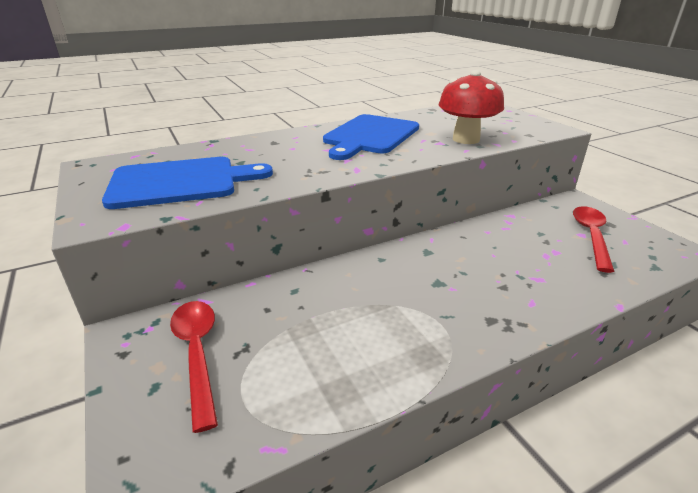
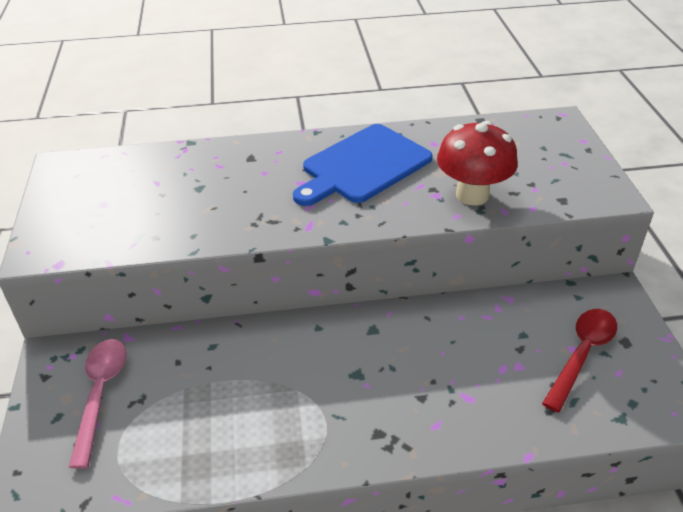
camera: 20 degrees right, 10 degrees up
blue cutting board [102,157,273,209] -> none
red spoon [170,301,218,433] -> pink spoon [69,339,127,469]

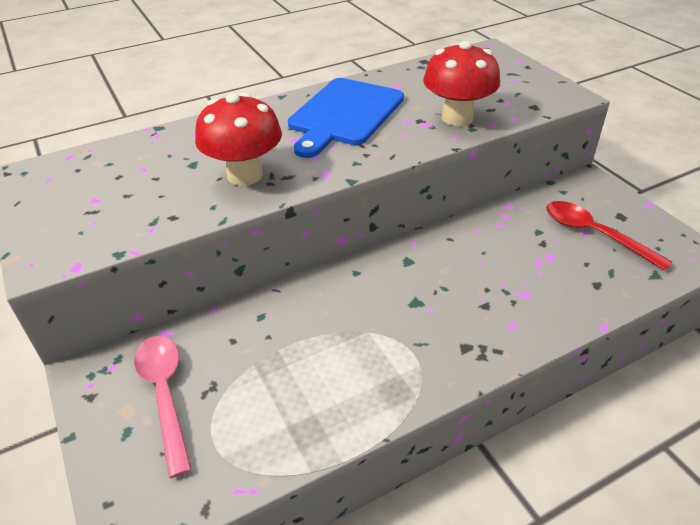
camera: 20 degrees left, 0 degrees up
red spoon [542,309,617,412] -> red spoon turned 60 degrees counterclockwise [546,201,672,271]
none -> red mushroom [195,93,282,186]

